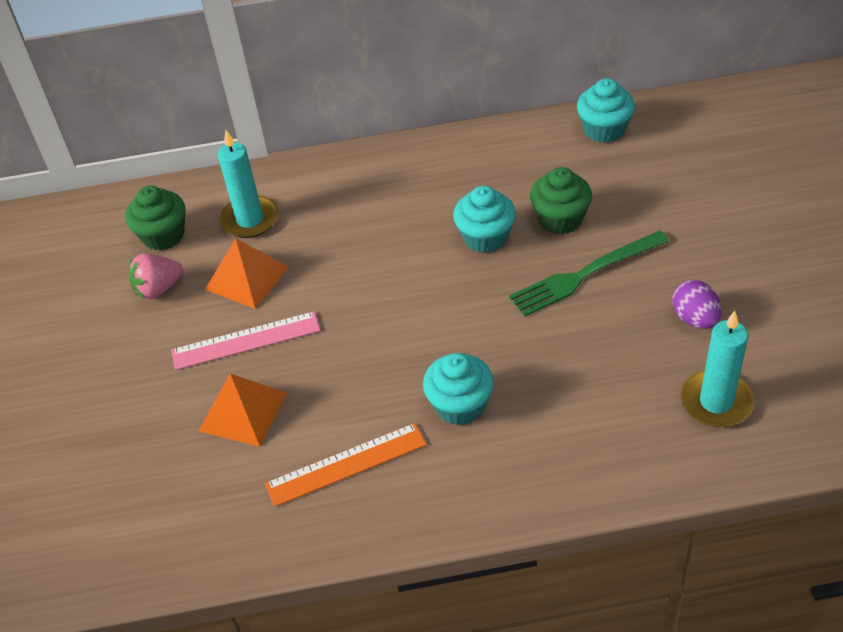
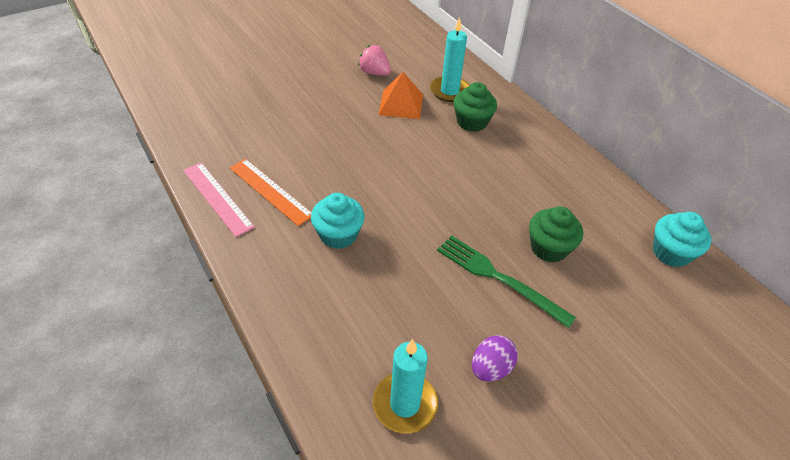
camera: 60 degrees right, 0 degrees up
green cupcake [125,185,185,251] -> green cupcake moved to [454,82,497,132]
pink ruler [171,311,320,370] -> pink ruler moved to [183,162,255,237]
orange pyramid [199,373,287,447] -> none
turquoise cupcake [453,186,516,253] -> none

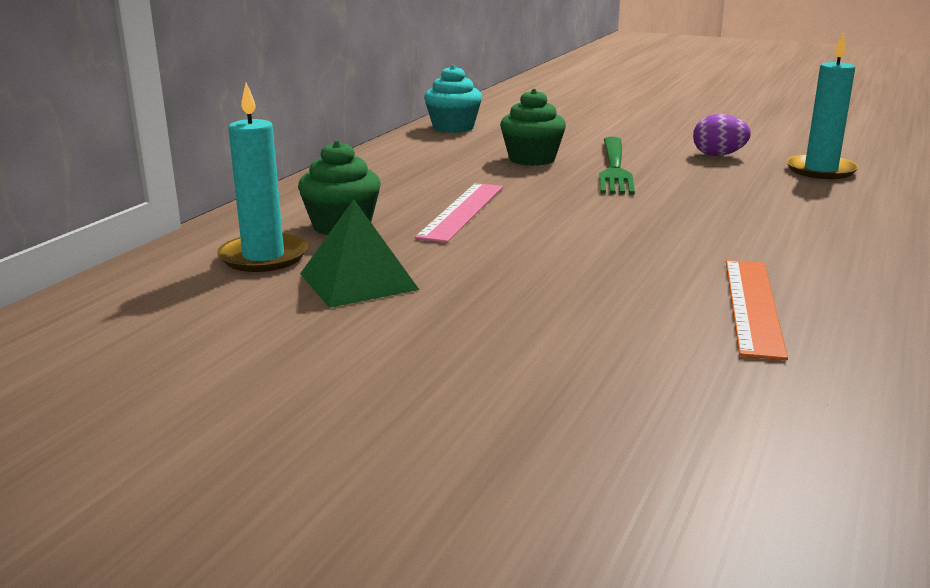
camera: 120 degrees left, 25 degrees down
pink ruler [183,162,255,237] -> pink ruler moved to [415,183,503,243]
turquoise cupcake [311,193,365,249] -> none
pink strawberry [358,45,391,76] -> none
orange pyramid [379,72,423,119] -> green pyramid [300,199,419,308]

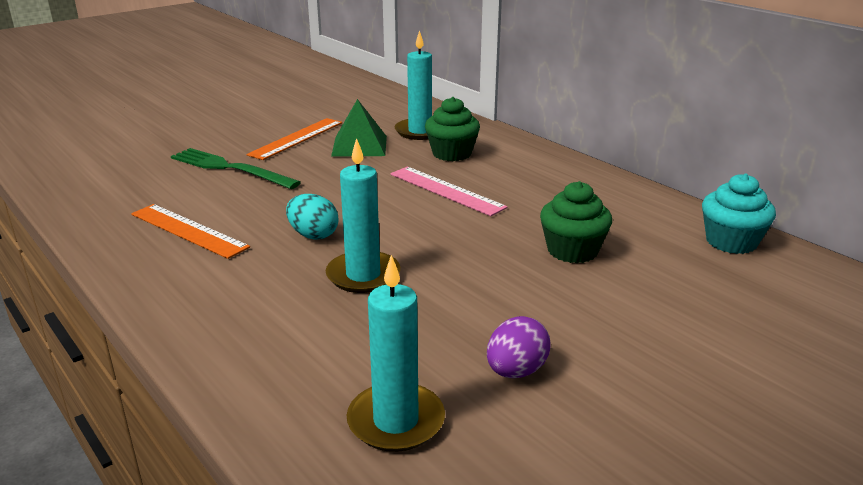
camera: 115 degrees right, 5 degrees up
green fork [599,137,635,195] -> green fork moved to [171,148,301,189]
none -> orange ruler [246,118,342,160]
none -> turquoise egg [286,194,338,239]
none -> turquoise candle [326,138,400,293]

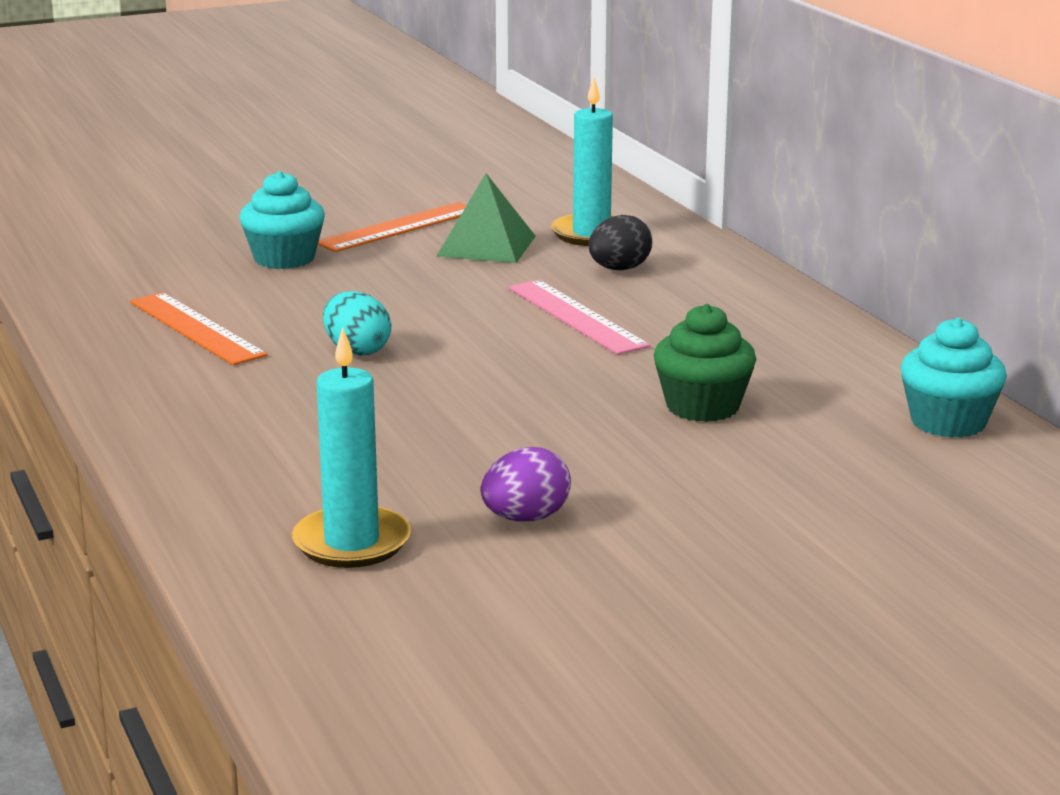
camera: 15 degrees right, 5 degrees down
green fork [171,148,301,189] -> turquoise cupcake [239,171,325,269]
turquoise candle [326,138,400,293] -> none
green cupcake [425,97,480,161] -> black egg [589,215,652,270]

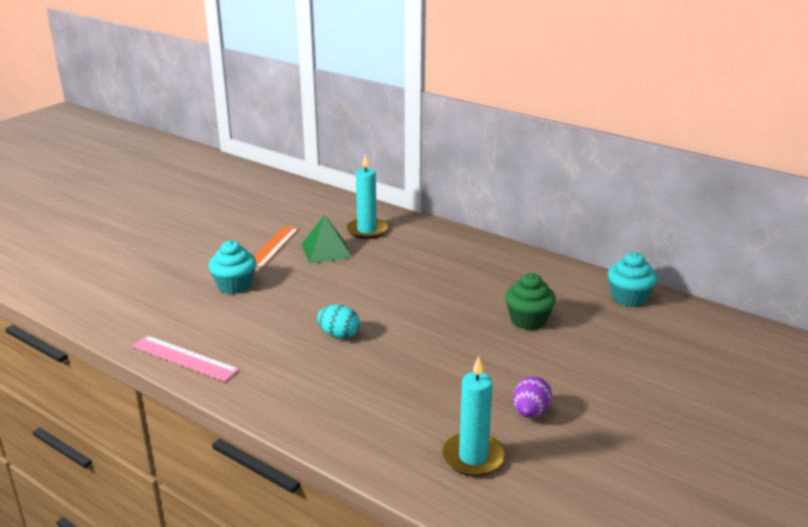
camera: 30 degrees left, 5 degrees up
orange ruler [130,292,267,365] -> none
pink ruler [508,280,650,355] -> pink ruler moved to [132,335,240,382]
black egg [589,215,652,270] -> none

